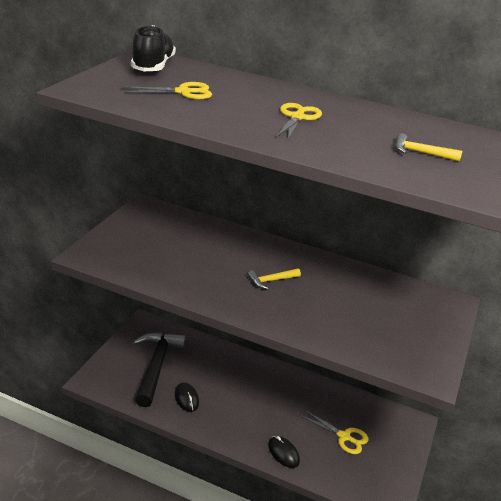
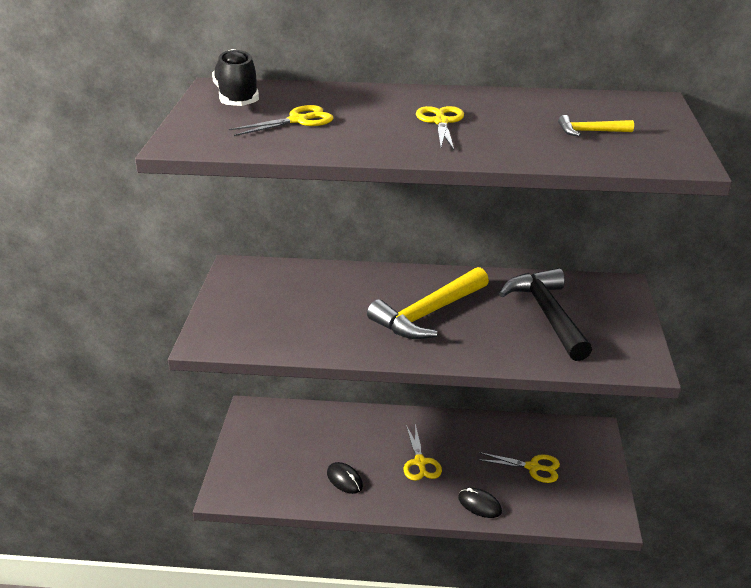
camera: 15 degrees left, 0 degrees up
black hammer [133,332,186,407] -> black hammer moved to [499,268,592,361]
yellow hammer [247,268,301,290] -> yellow hammer [367,267,489,339], size x2.19
none -> yellow scissors [404,424,442,481]

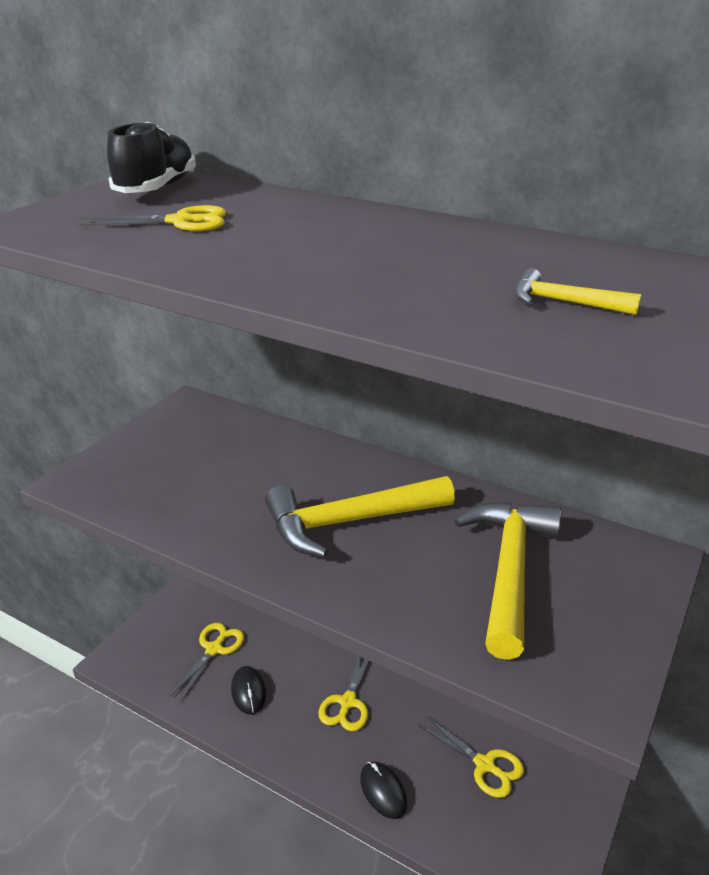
camera: 25 degrees right, 0 degrees up
yellow scissors [416,106,464,150] -> yellow scissors moved to [170,623,244,702]
black hammer [499,268,592,361] -> yellow hammer [454,502,562,660]

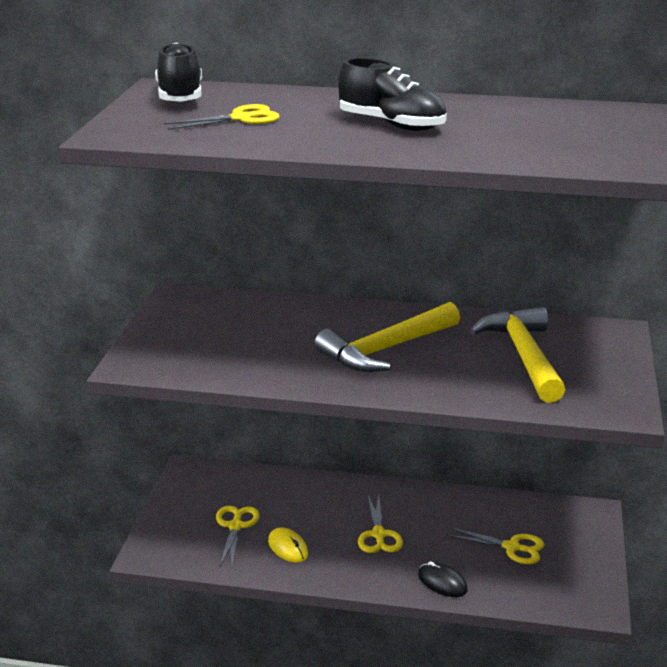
camera: 20 degrees left, 5 degrees down
black mouse [231,666,266,714] -> yellow mouse [268,528,308,563]
yellow hammer [514,268,641,315] -> none
none -> black shoe [338,58,447,131]

